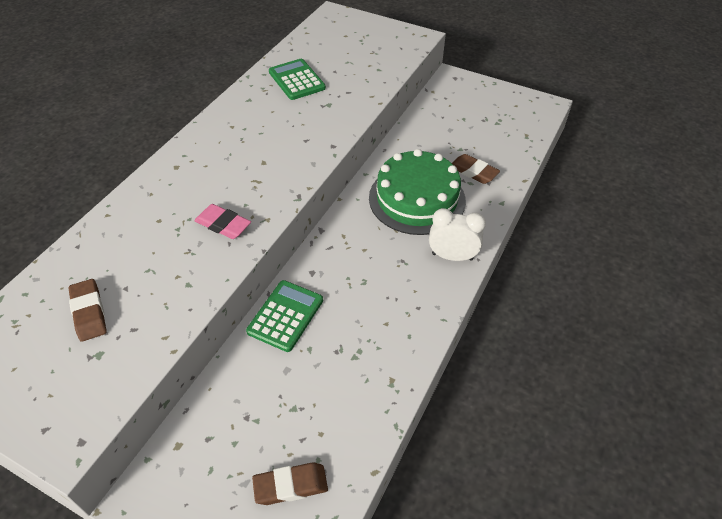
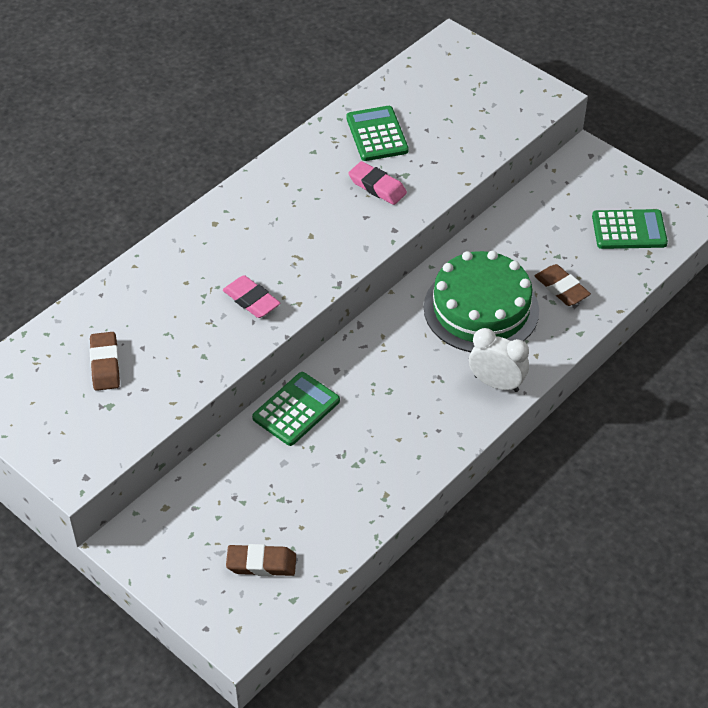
camera: 15 degrees right, 0 degrees up
none -> pink eraser [348,161,407,205]
none -> green calculator [592,209,668,249]

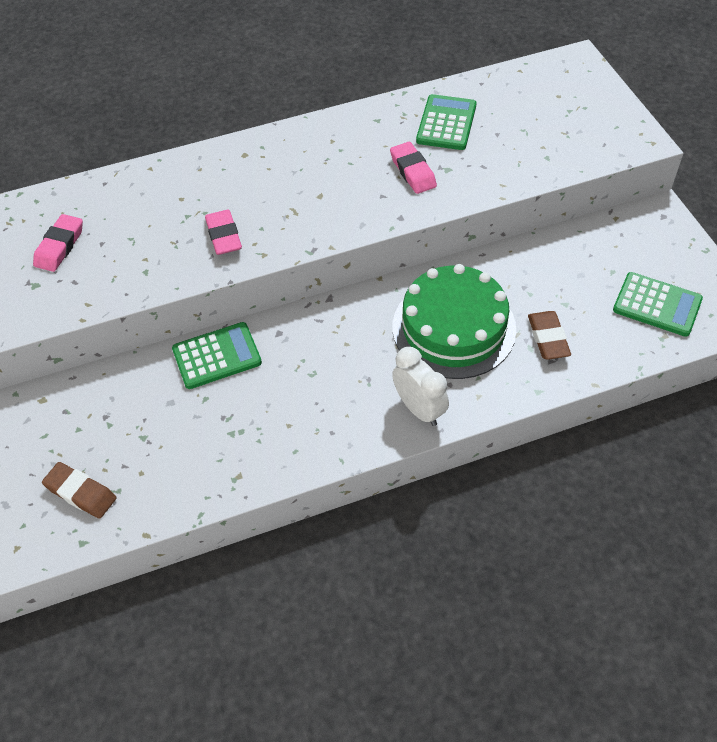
camera: 30 degrees right, 5 degrees up
brown eraser [90,332,120,391] -> pink eraser [33,214,83,272]

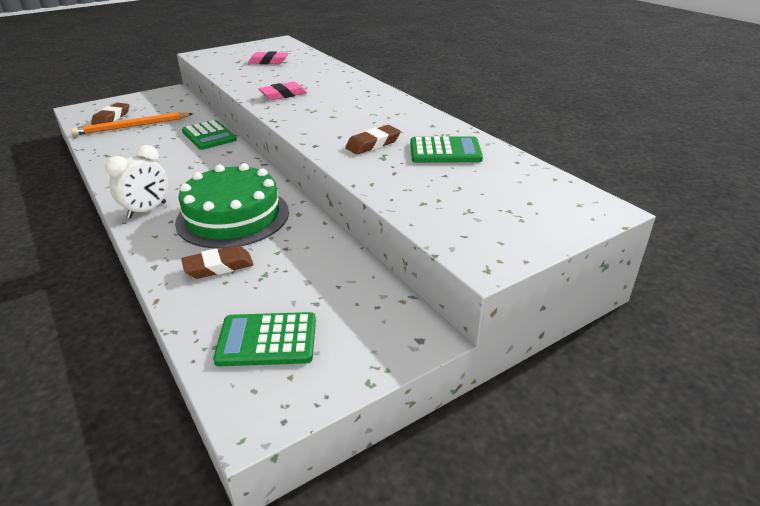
camera: 75 degrees right, 20 degrees down
pink eraser [390,142,437,194] -> brown eraser [345,125,401,155]
green calculator [613,272,703,337] -> green calculator turned 75 degrees clockwise [213,312,316,366]
none -> orange pencil [71,112,193,135]

